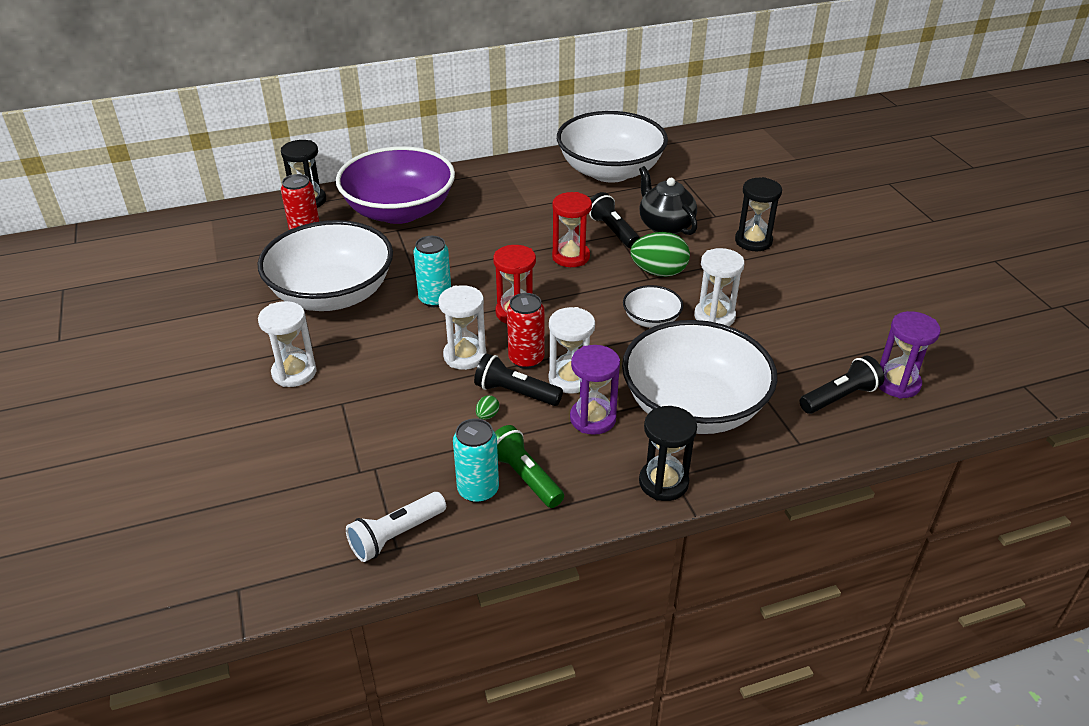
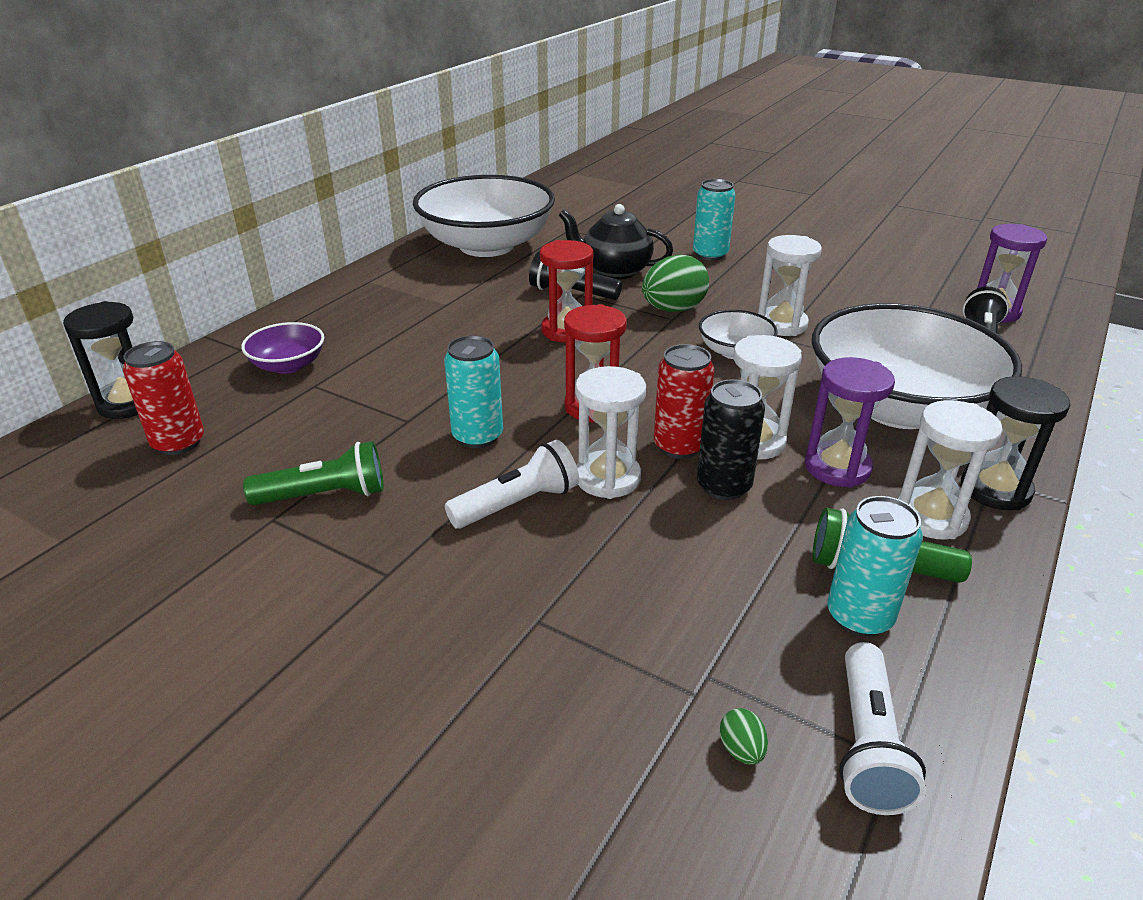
camera: 40 degrees left, 5 degrees down
white bowl [258,220,393,311] -> green flashlight [243,441,384,505]
white hourglass [258,301,317,387] -> white hourglass moved to [898,400,1003,539]
purple bowl [336,146,455,224] -> purple bowl [241,322,324,374], size x0.45
black flashlight [474,353,563,406] -> black can [697,379,765,500]
green egg [476,395,499,420] -> green egg moved to [720,708,768,765]
black hourglass [735,177,782,251] -> turquoise can [693,179,736,261]
none -> white flashlight [445,440,579,529]

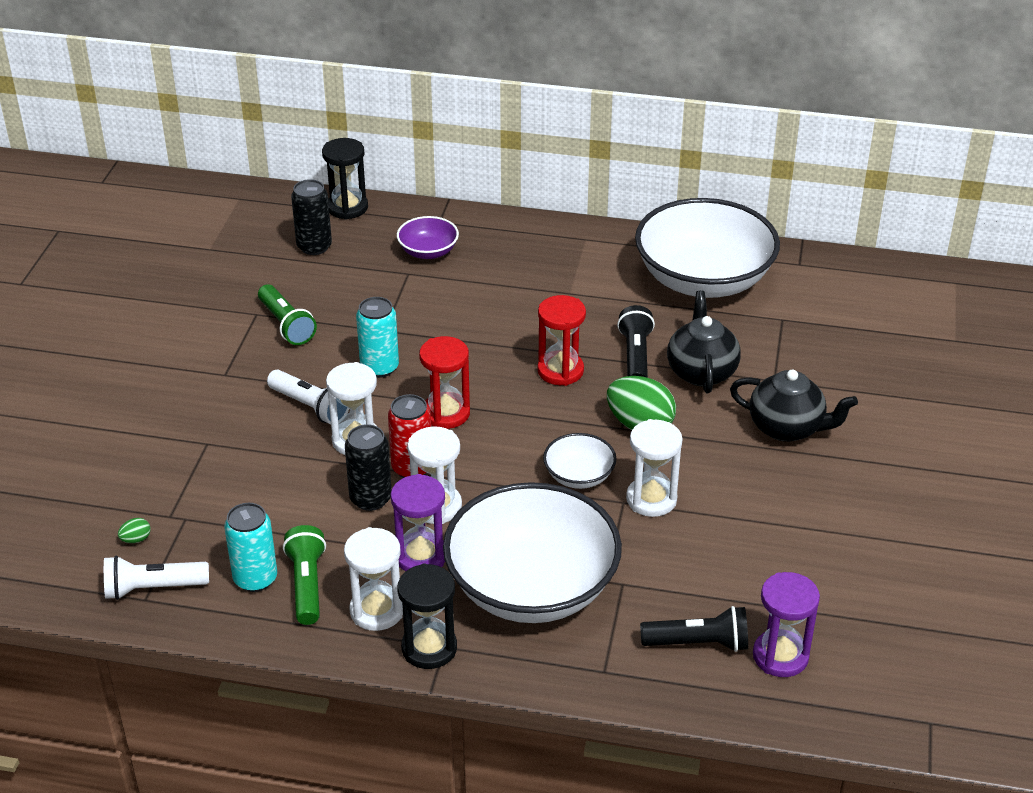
camera: 70 degrees right, 5 degrees up
red can [123,341,204,455] -> black can [291,179,332,255]
turquoise can [693,179,736,261] -> black teapot [730,369,858,442]

